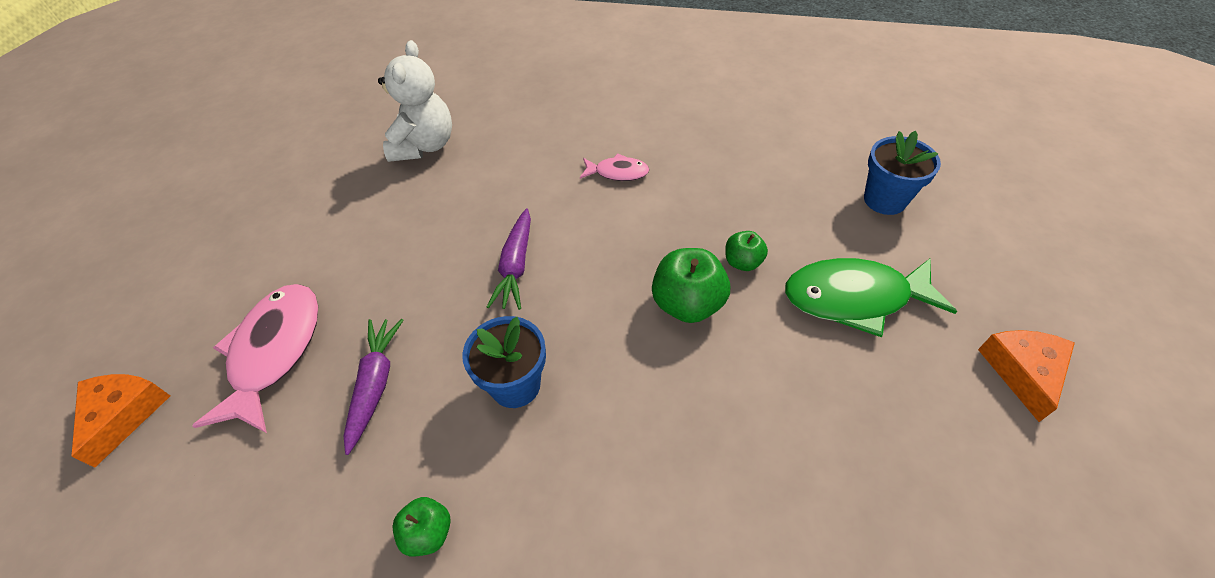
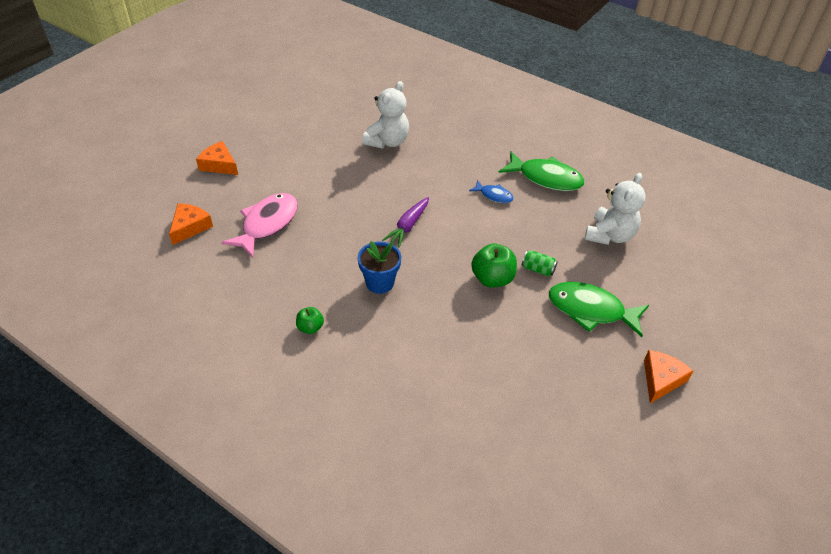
camera: 20 degrees right, 5 degrees down
purple carrot [344,319,403,455] -> none
pink fish [580,153,649,181] -> blue fish [469,180,514,203]
green apple [725,231,768,271] -> green can [522,251,557,277]
blue flower pot [864,131,941,215] -> none
none -> orange cheese [196,141,238,175]
none -> green fish [499,151,584,191]
none -> white teddy bear [585,173,646,245]

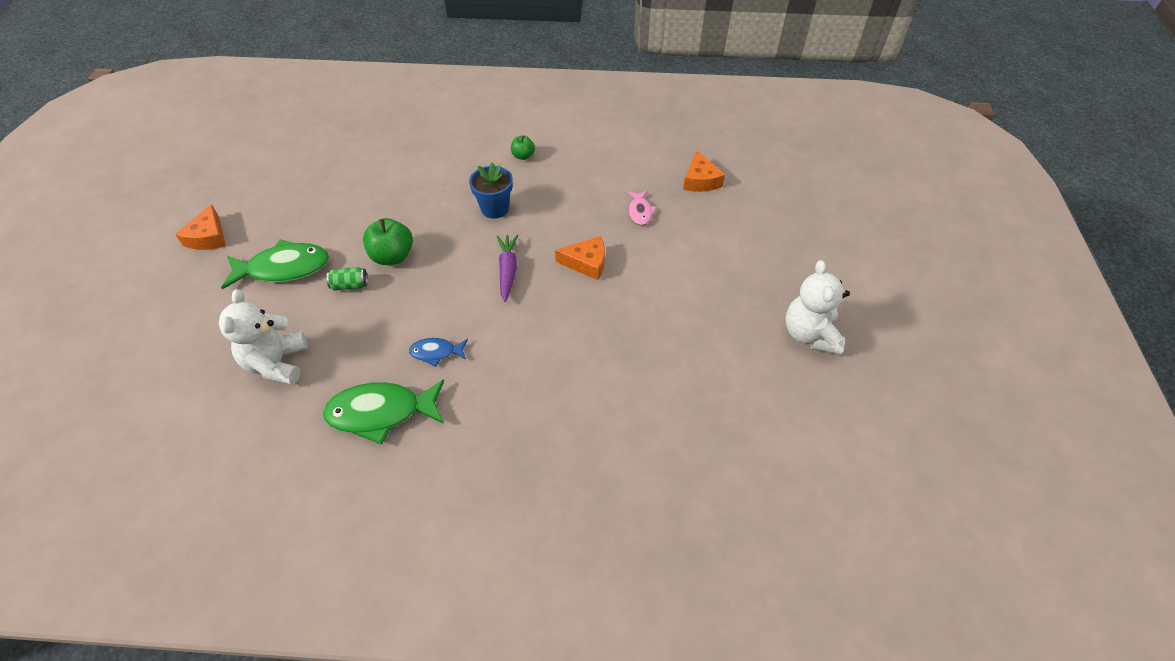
camera: 150 degrees right, 5 degrees up
orange cheese [196,141,238,175] -> orange cheese moved to [555,236,605,280]
pink fish [221,193,298,258] -> pink fish [627,191,657,225], size x0.52
white teddy bear [362,81,409,149] -> white teddy bear moved to [785,260,850,355]

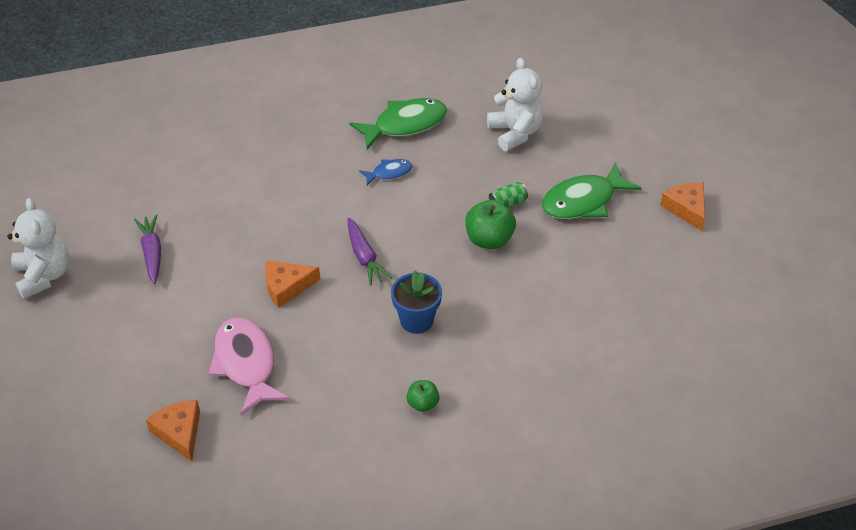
camera: 160 degrees right, 5 degrees down
pink fish [627,191,657,225] -> pink fish [208,317,290,415], size x1.92
none -> purple carrot [134,214,161,284]

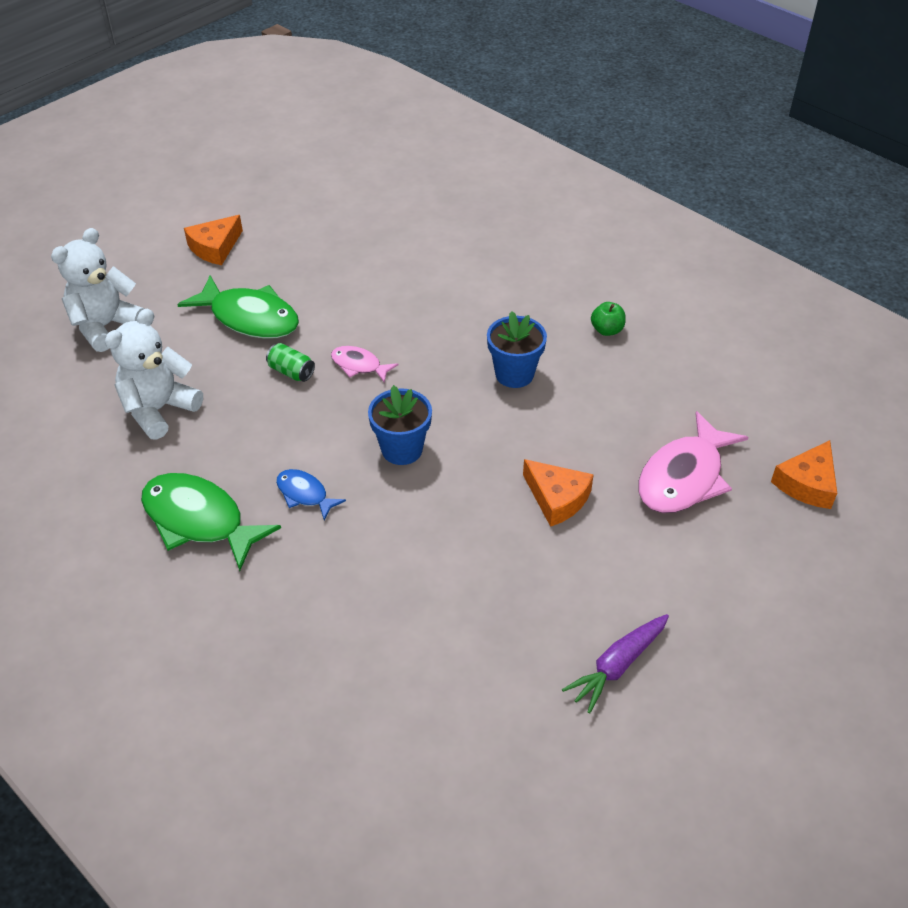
camera: 120 degrees left, 0 degrees up
white teddy bear [7,198,70,299] -> white teddy bear moved to [51,228,145,352]
purple carrot [348,218,392,286] -> none
green apple [465,200,516,249] -> pink fish [331,346,398,383]
none -> blue flower pot [368,385,432,465]

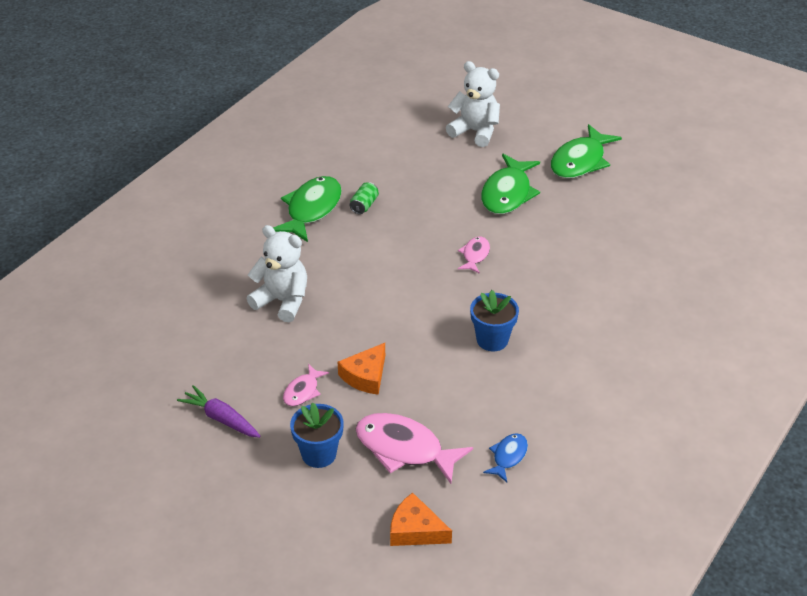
camera: 80 degrees right, 5 degrees down
white teddy bear [105,309,203,440] -> white teddy bear moved to [246,225,307,322]
orange cheese [184,215,243,265] -> green fish [551,124,622,178]
green can [266,343,315,382] -> green can moved to [350,182,379,214]
blue fish [276,469,346,520] -> blue fish moved to [483,433,528,482]
blue flower pot [368,385,432,465] -> blue flower pot moved to [290,403,344,468]
green apple [591,302,626,336] -> none
none -> pink fish [283,364,329,406]

